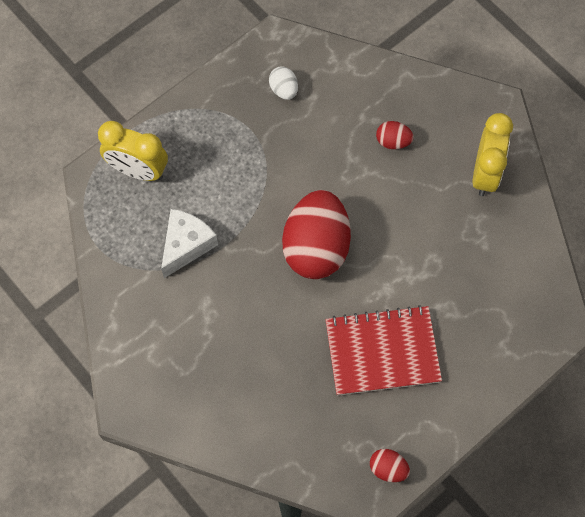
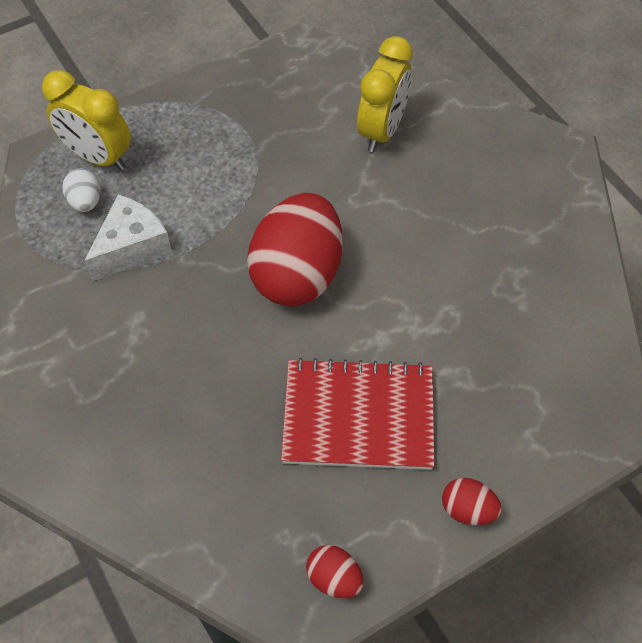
camera: 10 degrees right, 10 degrees down
white egg [269,67,298,100] -> white egg moved to [62,168,101,212]
red egg [376,121,414,149] -> red egg moved to [442,478,502,525]
yellow clock [472,113,513,196] -> yellow clock moved to [357,36,413,152]

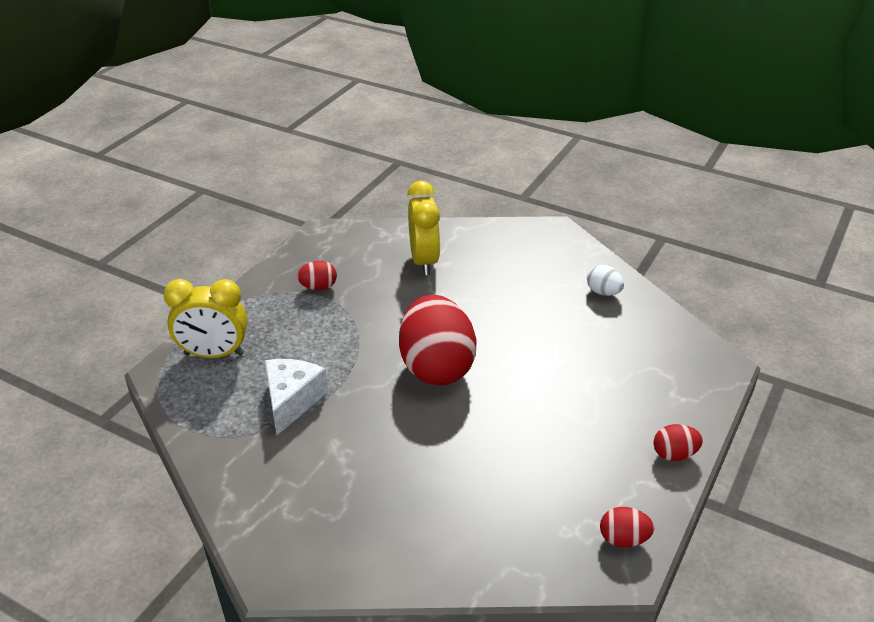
camera: 30 degrees left, 20 degrees down
white egg [62,168,101,212] -> white egg moved to [587,265,624,296]
red notebook [281,358,434,470] -> none
none -> red egg [297,261,337,290]

